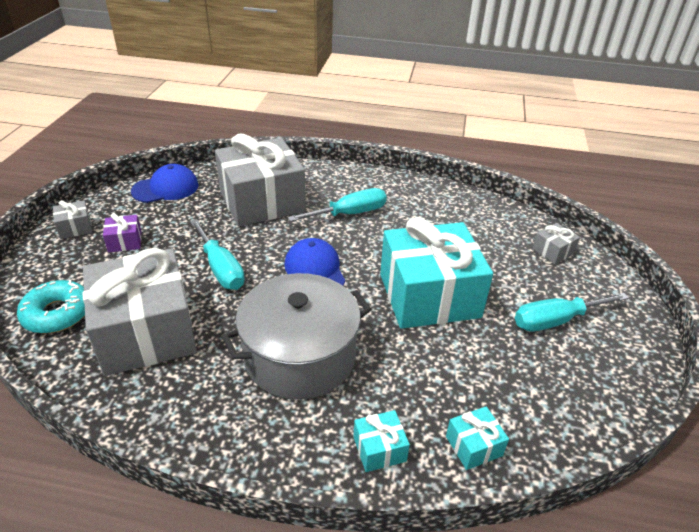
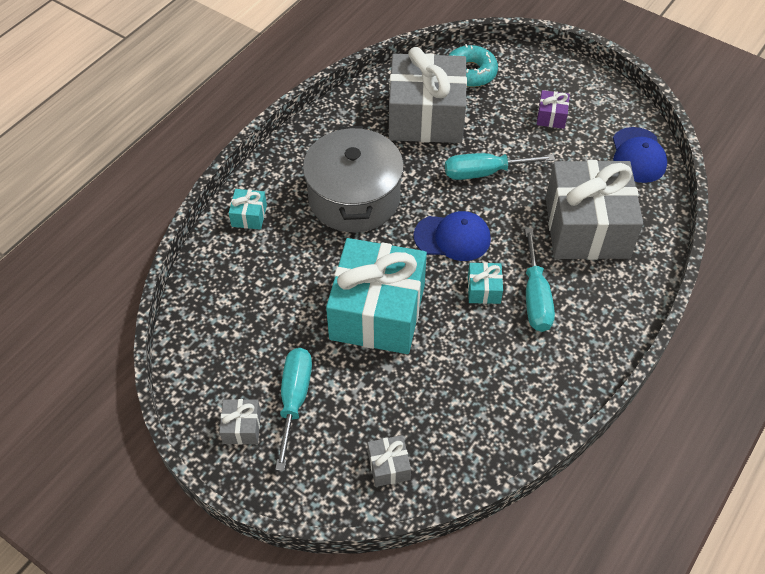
camera: 115 degrees right, 15 degrees up
grey gift [53,200,92,239] -> grey gift moved to [219,399,261,445]
turquoise gift [446,406,509,470] -> turquoise gift moved to [468,262,503,304]

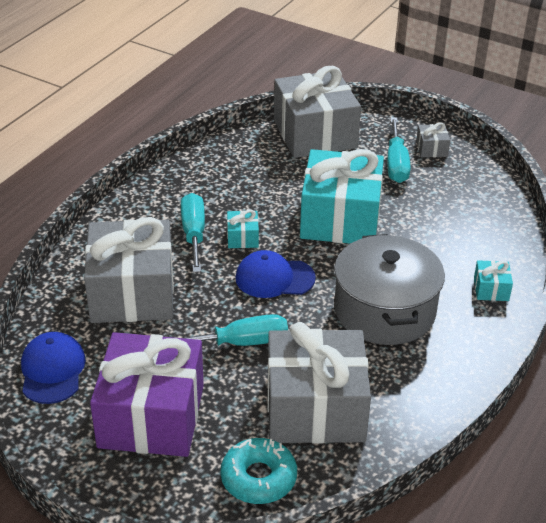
camera: 175 degrees right, 15 degrees down
grey gift [368,435,411,487] -> grey gift [274,66,361,158], size x2.49
purple gift [537,90,570,129] -> purple gift [90,332,204,457], size x2.49

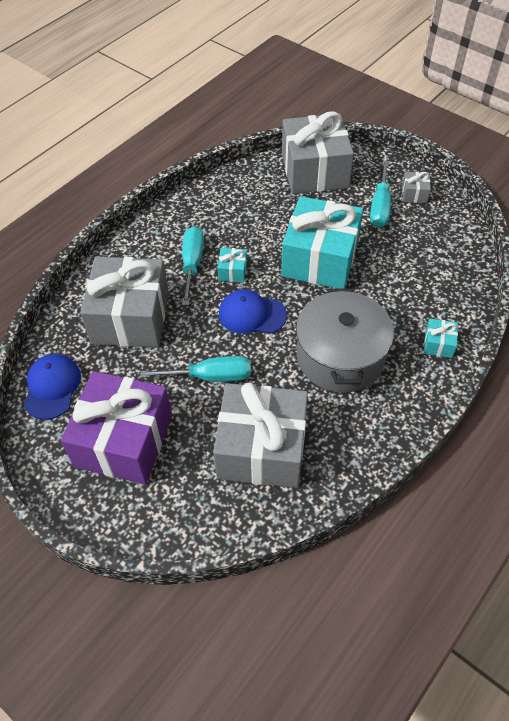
camera: 10 degrees right, 15 degrees up
turquoise donut [221,438,297,504] -> none

